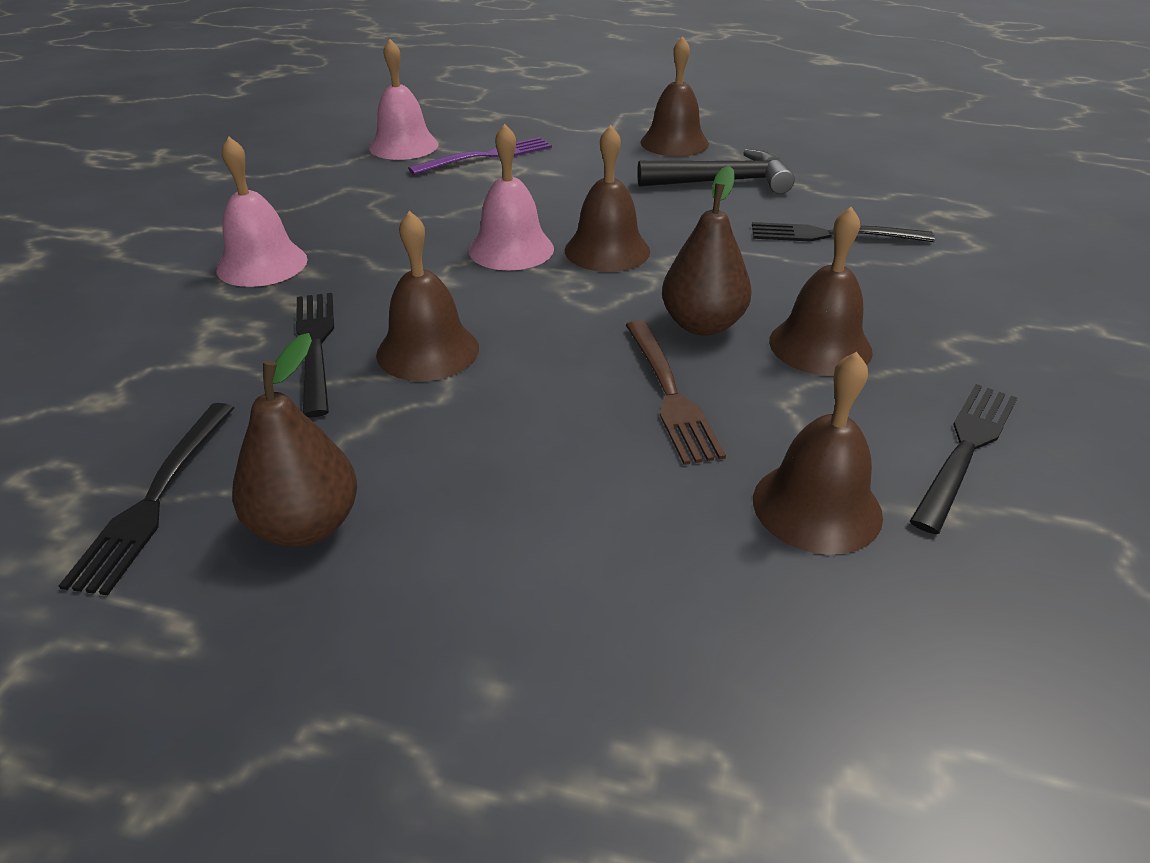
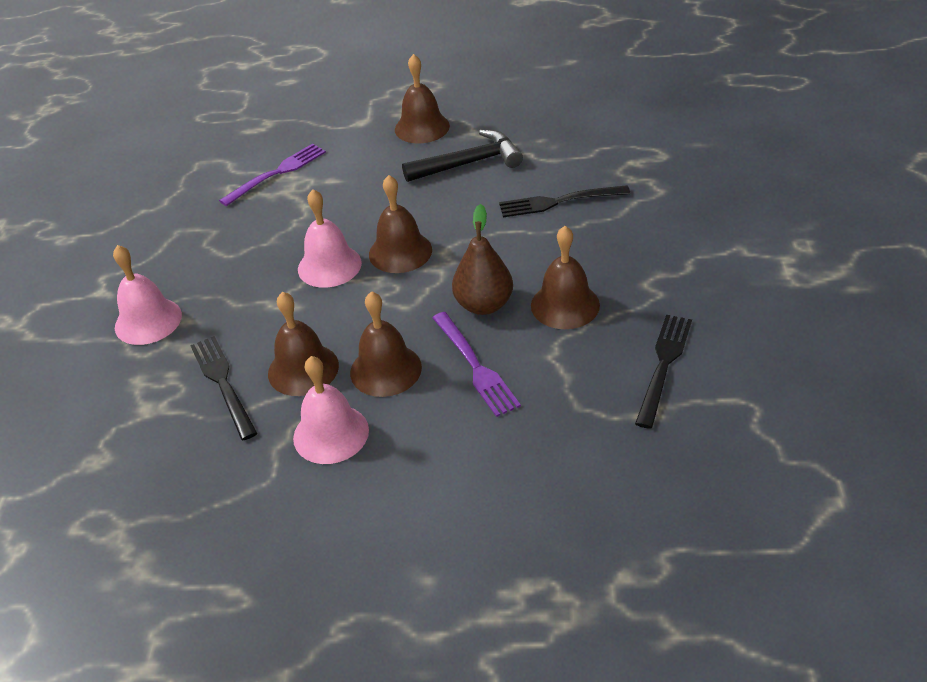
camera: 10 degrees left, 5 degrees up
black fork [59,403,234,595] -> none
brown pear [232,333,357,547] -> none
pink bell [369,39,439,160] -> pink bell moved to [293,356,369,464]
brown fork [626,320,726,465] -> purple fork [432,312,521,417]
brown bell [753,352,883,555] -> brown bell moved to [350,291,422,397]

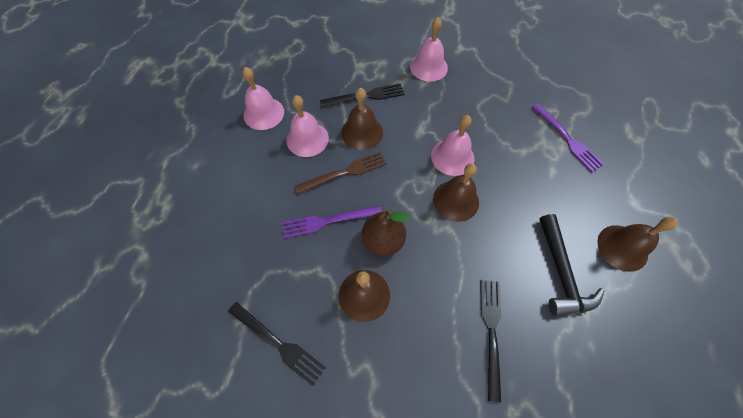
camera: 100 degrees right, 20 degrees up
brown bell [350,291,422,397] -> brown fork [294,152,386,194]
none -> pink bell [242,67,284,130]

